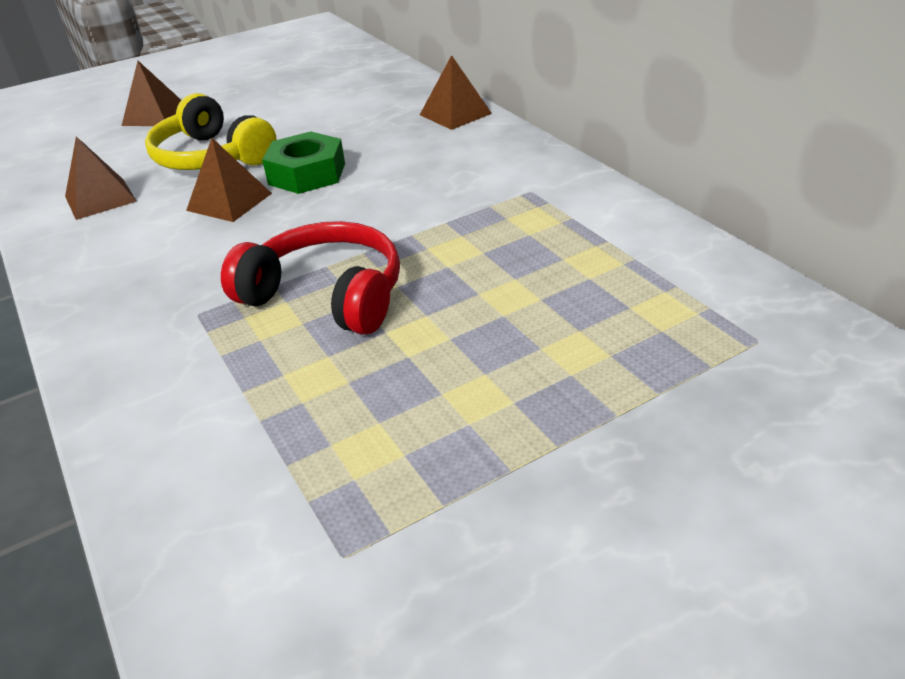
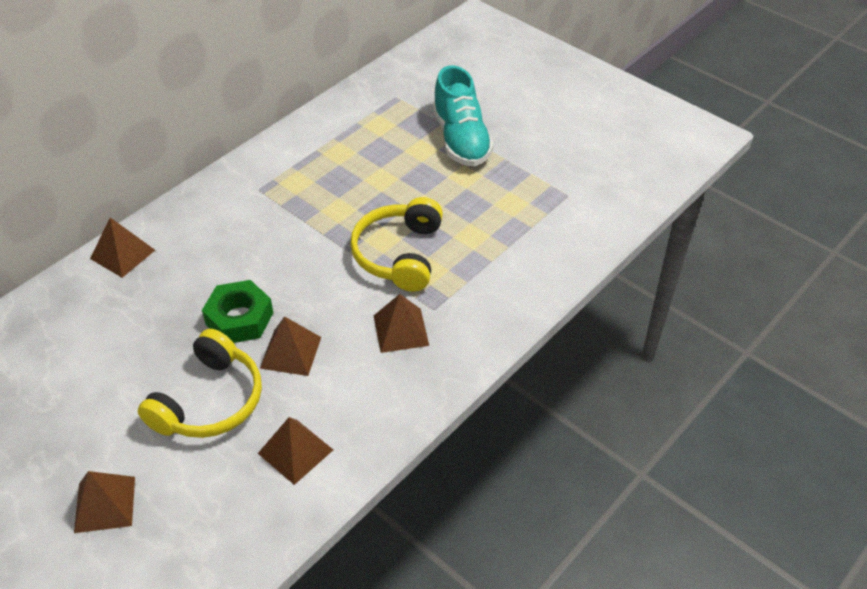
camera: 110 degrees left, 10 degrees up
red headphones [221,221,400,335] -> yellow headphones [350,197,443,291]
none -> brown pyramid [374,294,429,353]
none -> turquoise shoe [433,65,494,166]

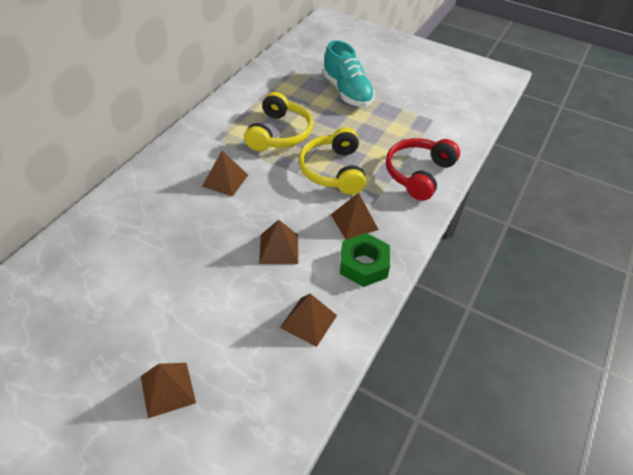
camera: 15 degrees left, 0 degrees up
brown pyramid [90,218,155,278] -> brown pyramid moved to [202,151,248,197]
yellow headphones [138,329,262,438] -> yellow headphones moved to [244,92,313,151]
green nut [202,280,273,343] -> green nut moved to [340,233,390,287]
none -> red headphones [386,138,460,201]

